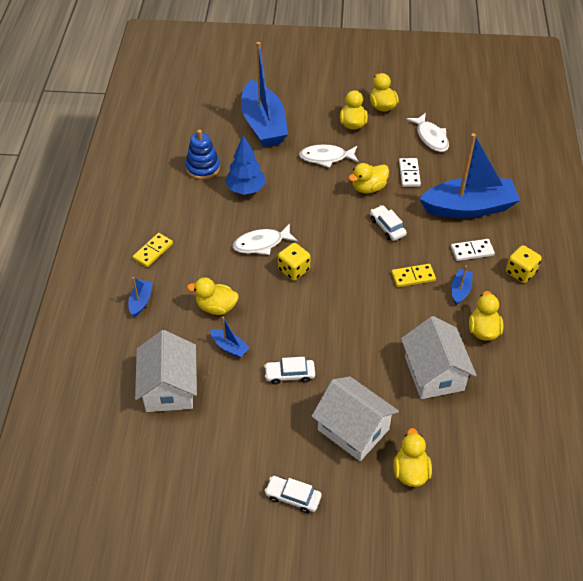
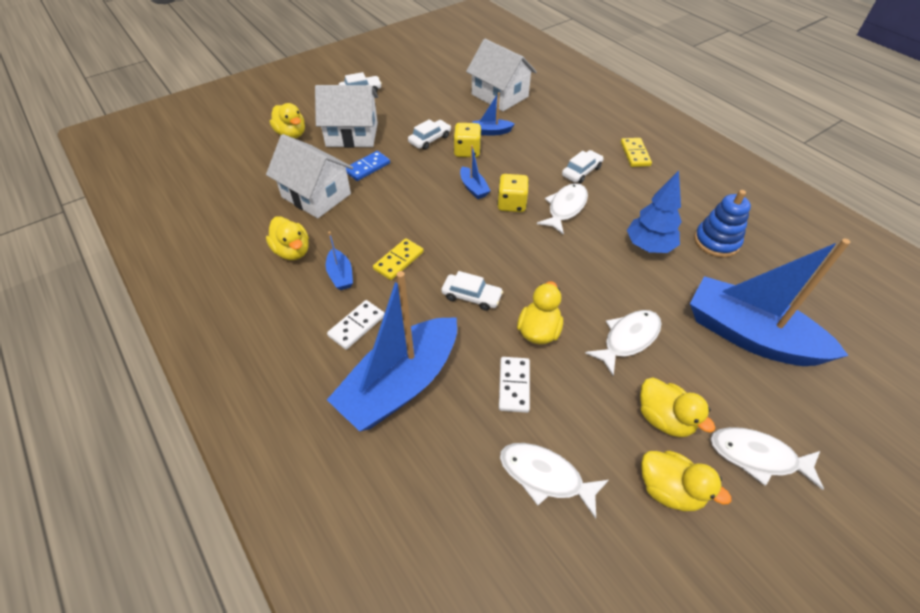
camera: 140 degrees right, 0 degrees up
blue boat [128,277,153,317] -> blue boat moved to [460,145,491,199]
yellow duck [187,277,239,315] -> none
white domino [399,158,421,187] -> white domino turned 45 degrees clockwise [499,357,530,413]
yellow dice [506,245,542,283] -> yellow dice moved to [453,123,481,158]
none -> blue domino [345,151,390,181]
none -> white car [562,150,604,183]
none -> white fish [710,427,824,490]

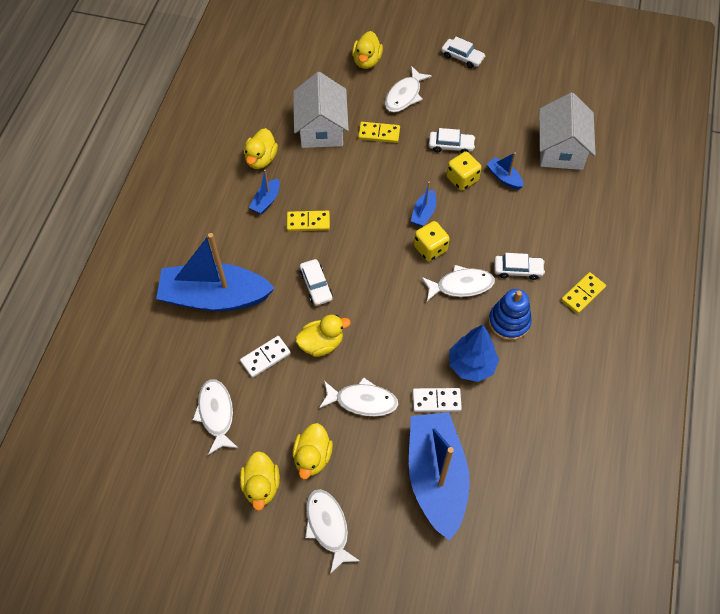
camera: 50 degrees right, 10 degrees up
white house [315,85,378,148] -> white fish [385,66,432,112]
white domino [327,300,385,350] -> white domino moved to [413,388,462,412]
blue domino [345,151,390,181] -> yellow domino [358,122,400,143]
blue stacking toy [694,190,751,258] -> blue stacking toy moved to [488,289,532,341]

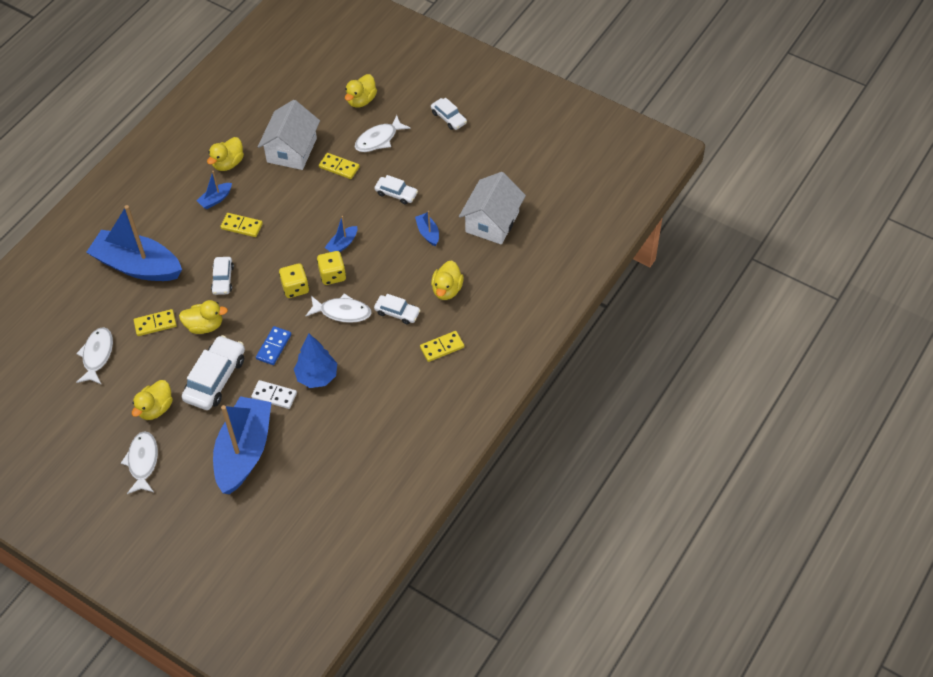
camera: 20 degrees right, 5 degrees down
white domino [240,336,291,378] -> yellow domino [134,309,177,336]
yellow duck [240,451,280,511] -> yellow duck moved to [431,261,464,300]
white fish [319,377,398,416] -> white car [182,335,245,410]
yellow dice [446,152,482,191] -> yellow dice moved to [279,263,309,298]
blue stacking toy [488,289,532,341] -> none
none -> blue domino [256,326,291,365]

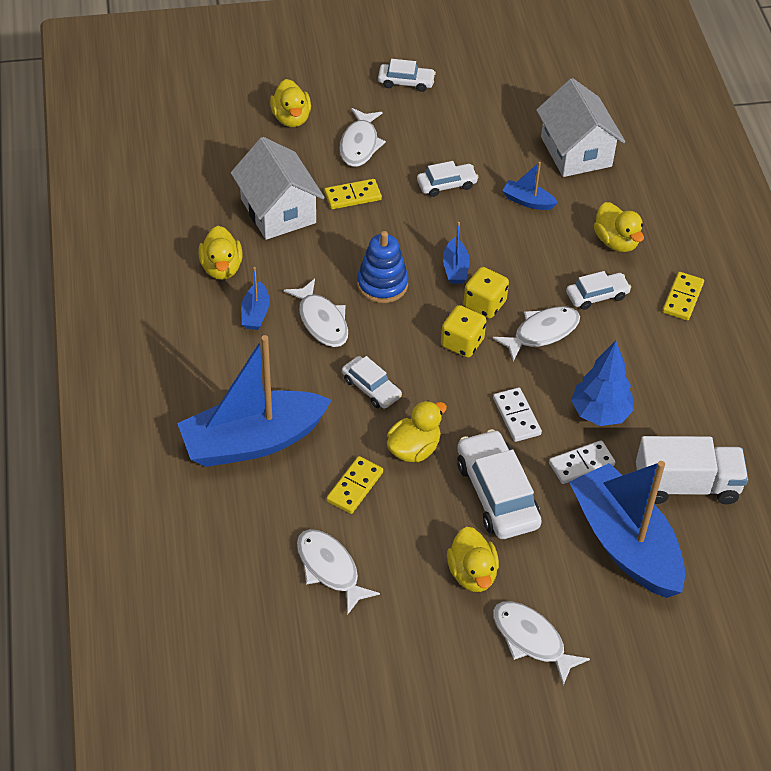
camera: 45 degrees left, 5 degrees down
yellow domino [220,213,263,237] -> white fish [284,278,348,347]
blue domino [256,326,291,365] -> white domino [493,388,542,442]
none -> blue stacking toy [357,231,409,303]
none -> white truck [636,436,748,505]

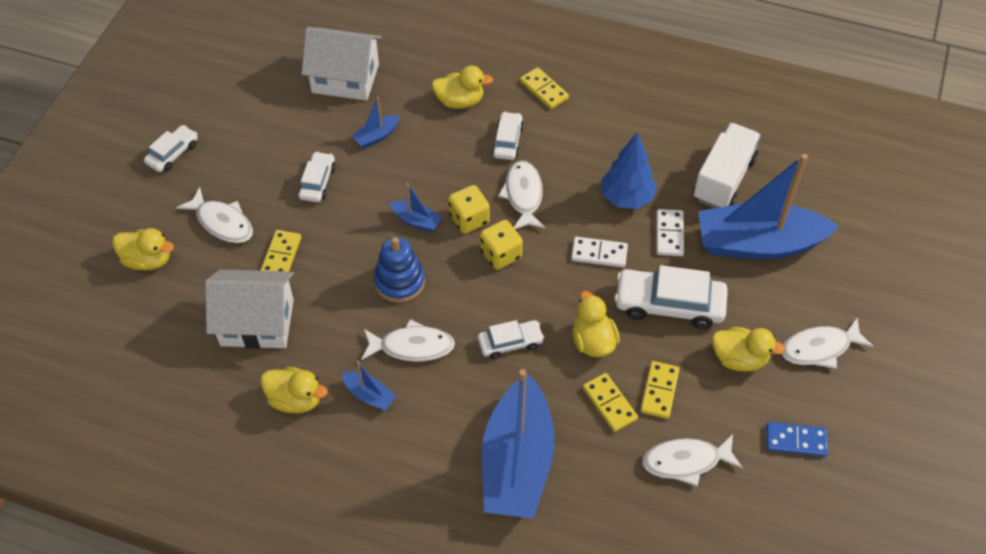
camera: 60 degrees left, 5 degrees up
none -> yellow domino [640,361,679,419]
none -> blue domino [766,422,828,457]

